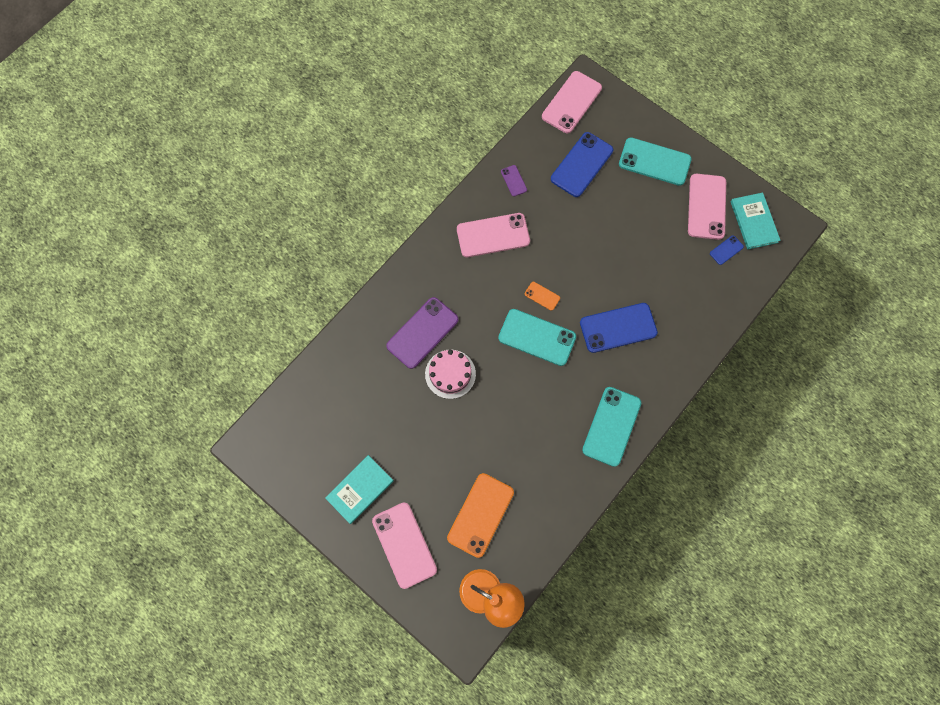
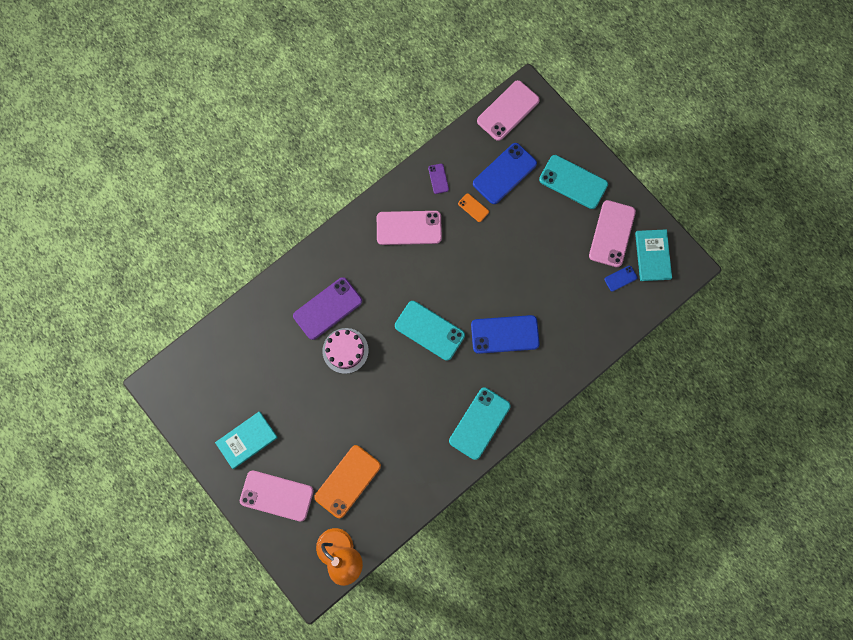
camera: 10 degrees right, 5 degrees up
pink phone [372,503,437,589] -> pink phone turned 60 degrees counterclockwise [240,471,314,521]
orange phone [525,282,560,311] -> orange phone moved to [458,193,489,222]

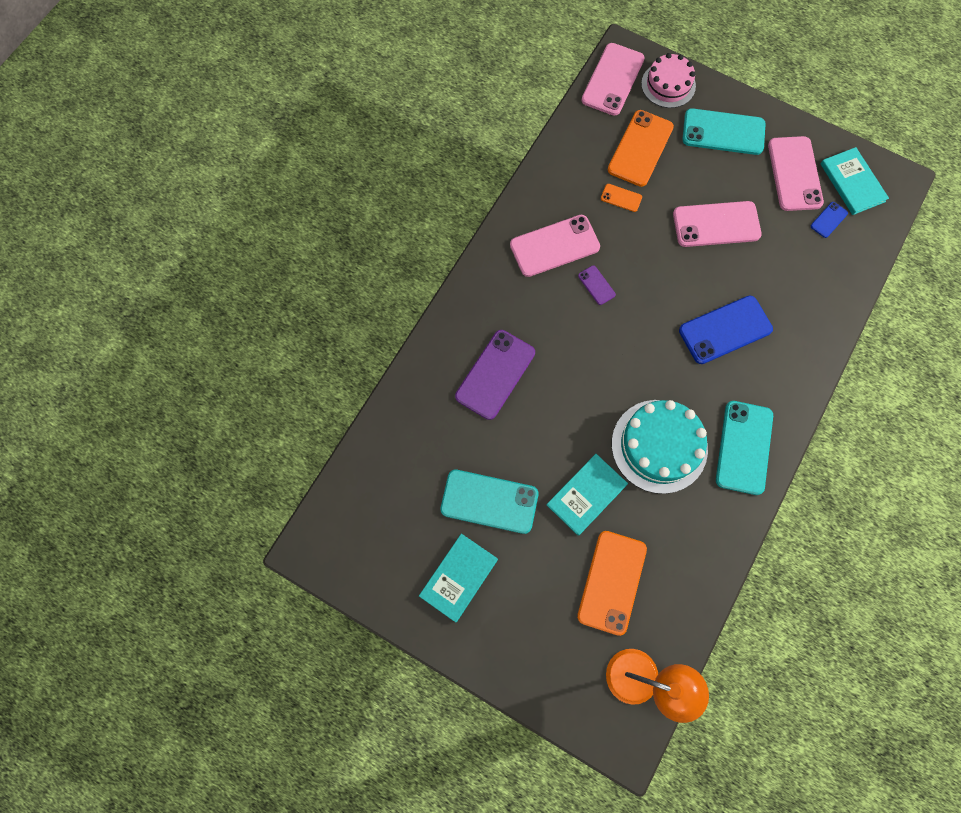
camera: 20 degrees left, 5 degrees down
pink phone [240,471,314,521] -> pink phone moved to [673,201,762,247]
pink cake [322,328,369,374] -> pink cake moved to [641,53,696,108]
turquoise phone [395,301,465,361] -> turquoise phone moved to [441,470,538,534]
purple phone [428,164,449,194] -> purple phone moved to [578,265,616,305]
blue phone [473,143,537,204] -> orange phone [608,110,674,187]
none -> turquoise book [547,454,628,536]
none -> turquoise cake [612,400,708,494]

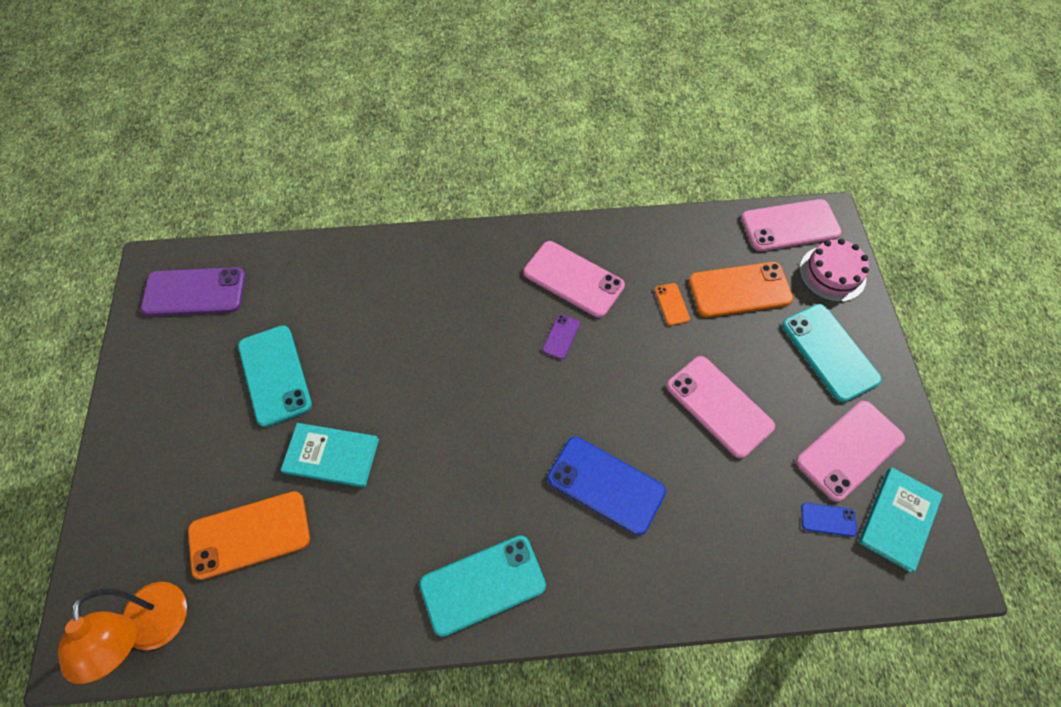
camera: 55 degrees right, 10 degrees down
turquoise book [419,534,498,622] -> none
purple phone [455,330,535,420] -> purple phone moved to [141,267,245,316]
turquoise cake [612,400,708,494] -> none

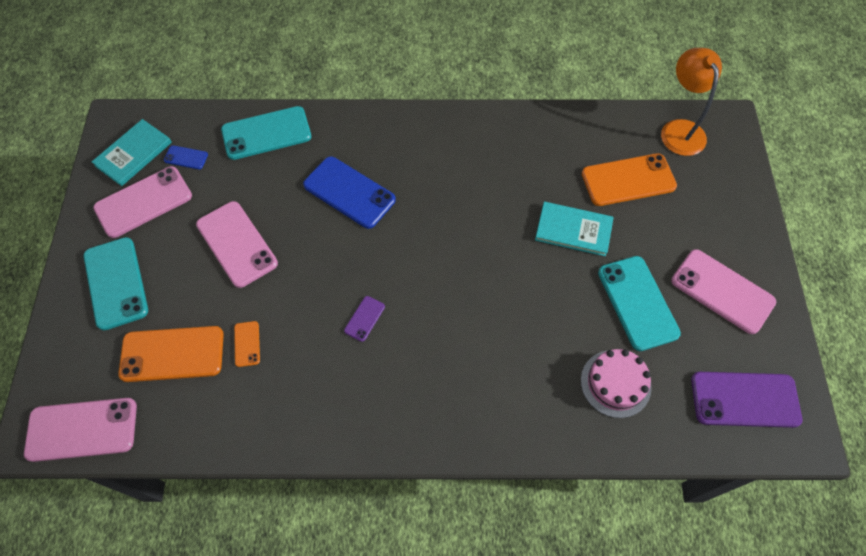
camera: 175 degrees left, 0 degrees up
turquoise phone [419,535,546,637] -> turquoise phone moved to [221,106,311,160]
pink phone [524,241,625,318] -> pink phone moved to [671,249,776,334]
pink cake [799,238,869,302] -> pink cake moved to [581,349,652,418]

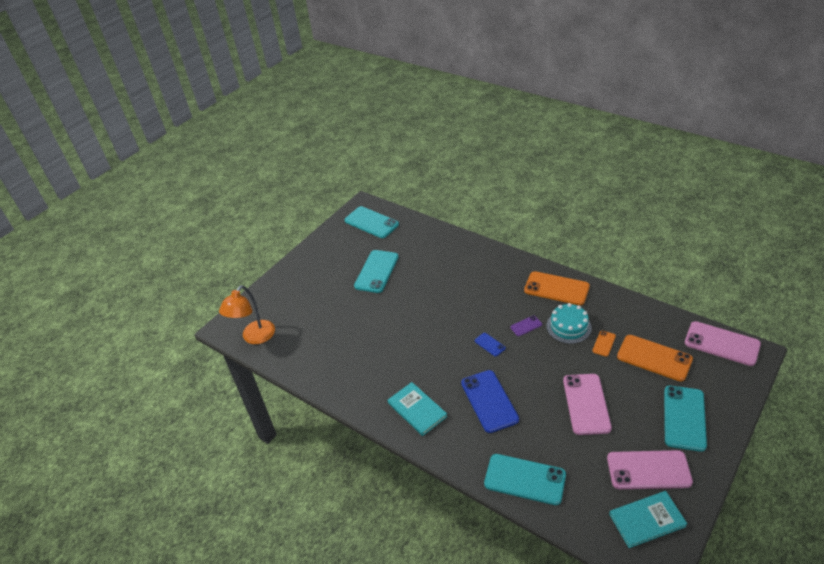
camera: 140 degrees left, 20 degrees down
blue phone [164,145,208,169] -> blue phone moved to [475,333,506,356]
turquoise book [535,202,614,256] -> turquoise book moved to [388,382,447,436]
pink cake [581,349,652,418] -> none
orange phone [582,153,677,206] -> orange phone moved to [524,271,590,305]
pink phone [671,249,776,334] -> none
purple phone [691,372,802,428] -> turquoise phone [345,206,399,238]
none -> turquoise cake [546,303,592,344]

